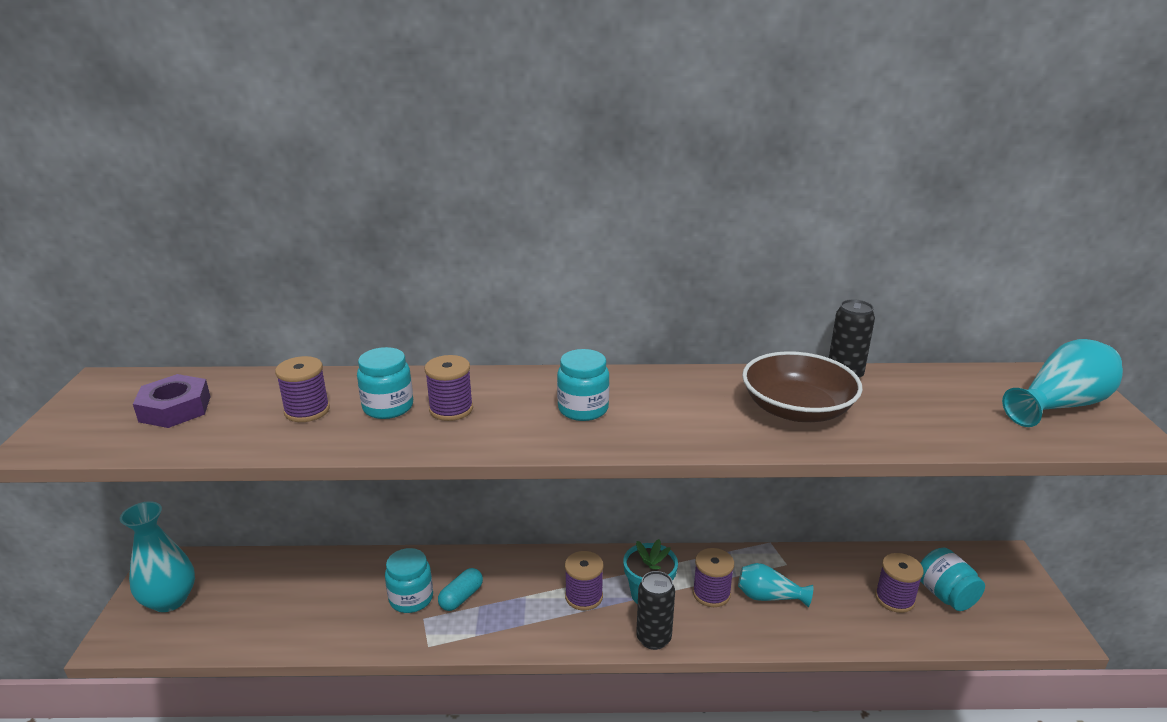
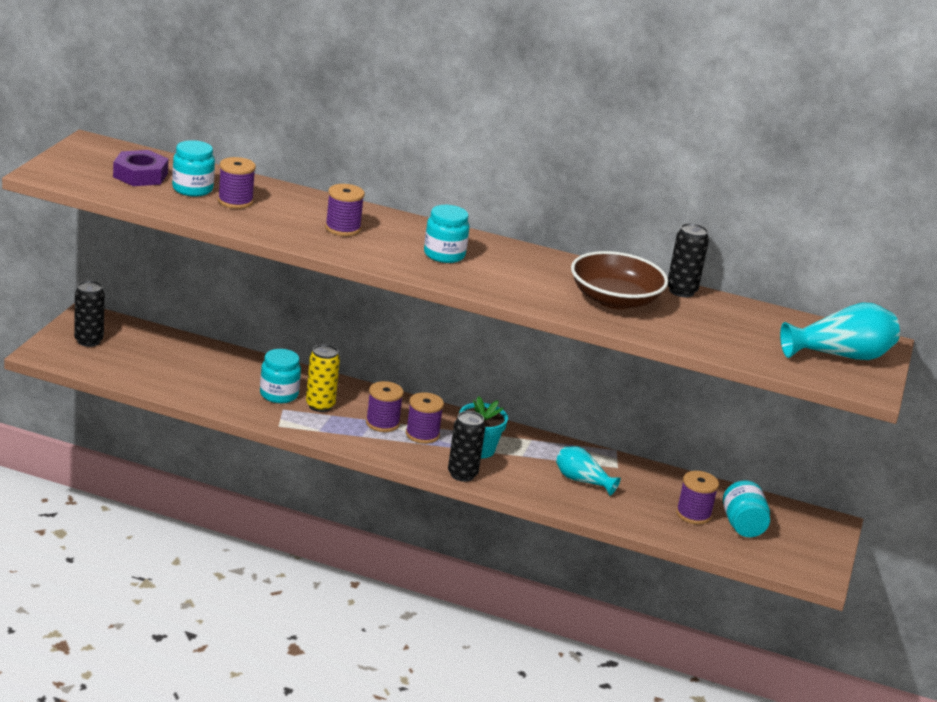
camera: 15 degrees right, 0 degrees up
turquoise vase [120,501,195,612] -> black can [74,281,105,347]
turquoise jar [357,347,413,419] -> turquoise jar moved to [172,140,215,197]
turquoise capsule [438,568,483,611] -> yellow can [306,344,340,412]
purple spool [693,548,734,607] -> purple spool moved to [366,381,404,432]

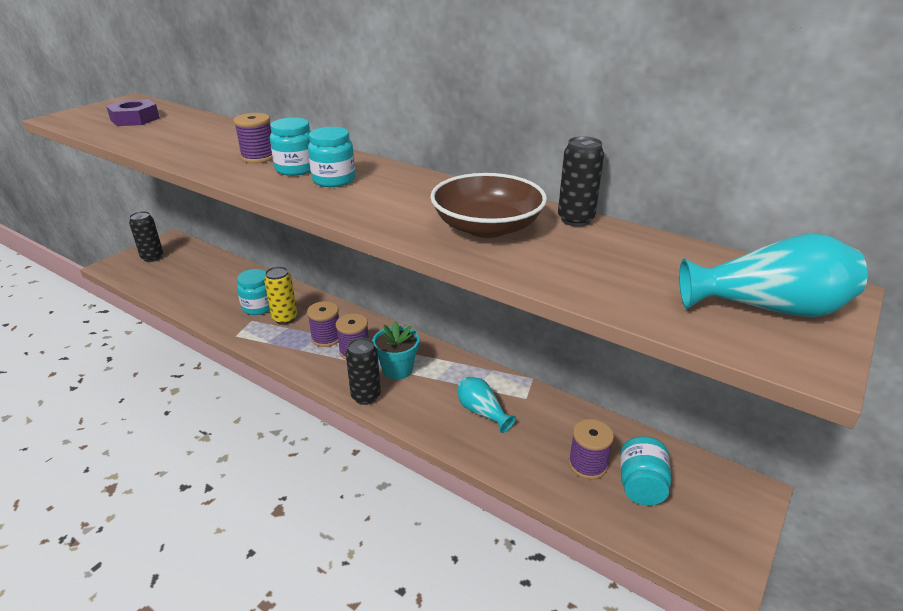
camera: 20 degrees right, 5 degrees up
turquoise jar [172,140,215,197] -> turquoise jar moved to [270,118,311,176]
purple spool [218,157,256,209] -> none

